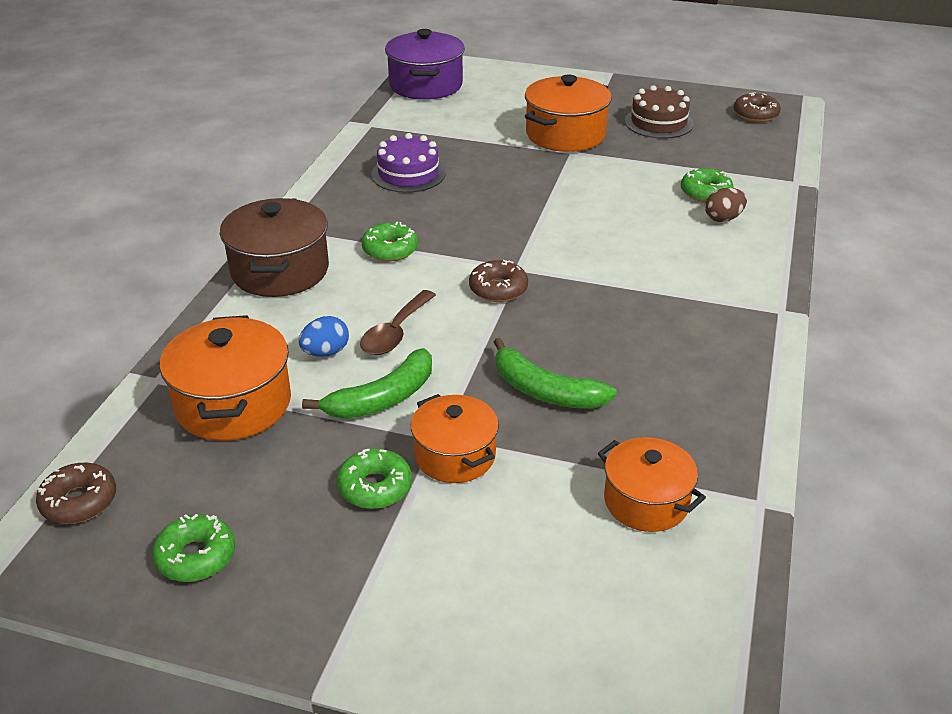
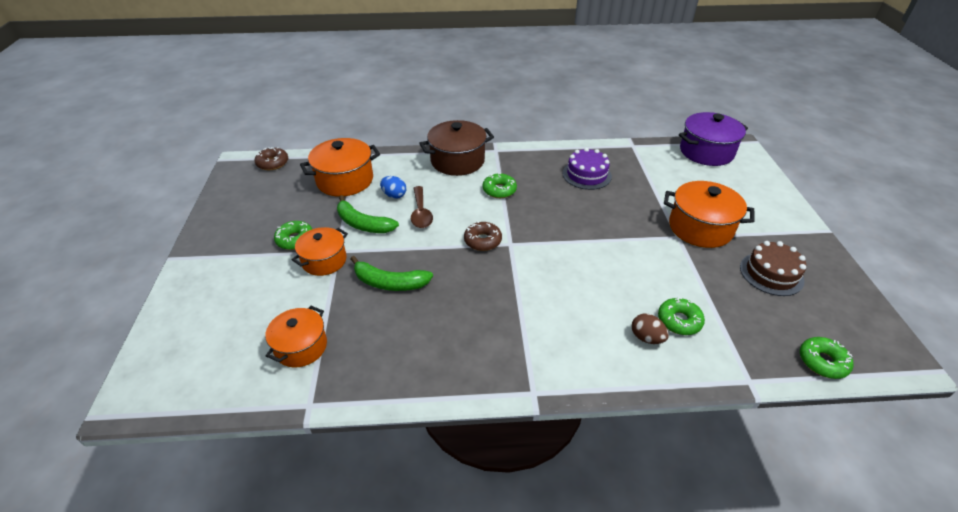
camera: 70 degrees right, 5 degrees up
green donut [152,514,235,582] -> green donut moved to [800,337,854,379]
brown spoon [360,290,436,355] -> brown spoon turned 105 degrees counterclockwise [411,186,433,228]
green banana [494,338,617,409] -> green banana turned 90 degrees counterclockwise [350,256,433,291]
brown donut [734,92,781,122] -> none

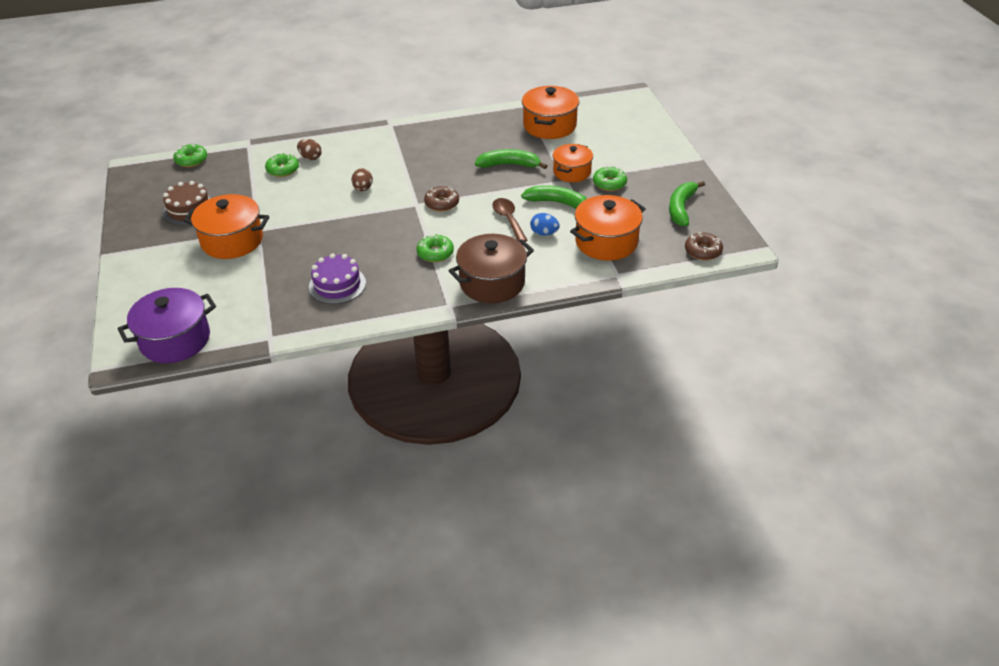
camera: 170 degrees right, 0 degrees up
orange pot [265,306,327,368] -> orange pot [522,86,579,139], size x1.51
none -> brown egg [351,168,373,191]
none -> green banana [669,181,705,226]

